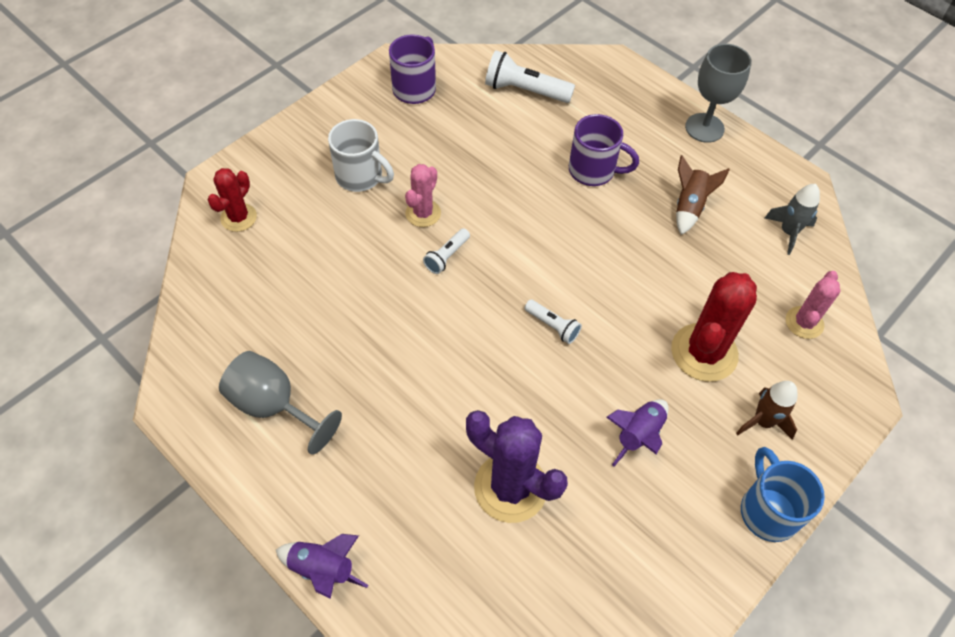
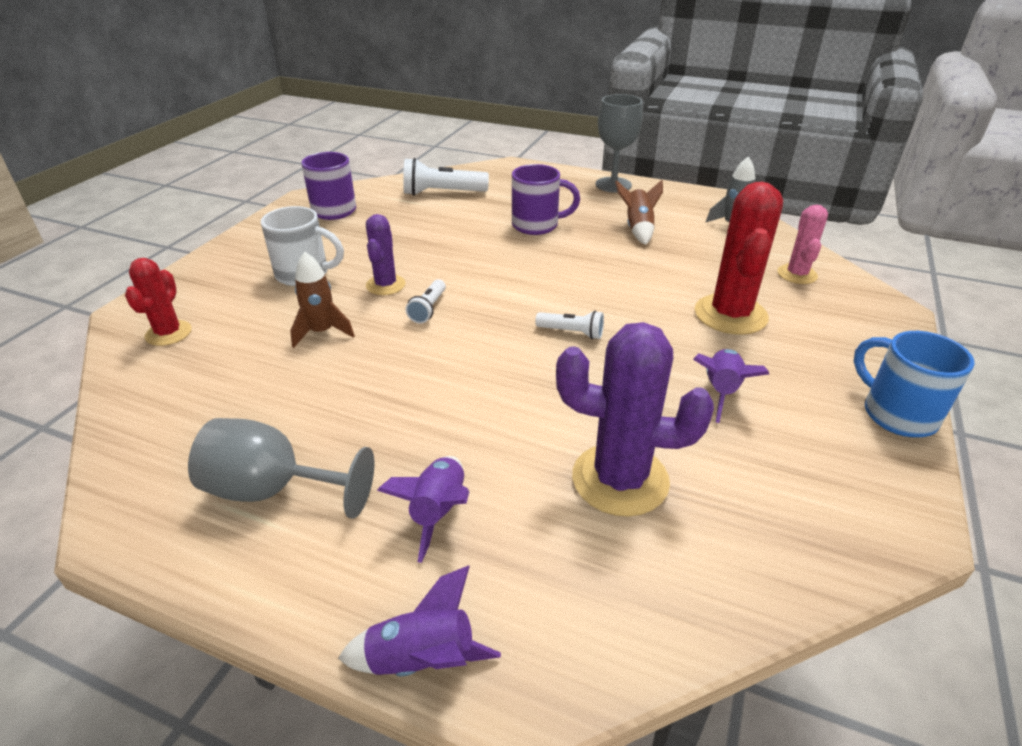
camera: 20 degrees left, 20 degrees down
pink cactus [405,164,441,227] -> purple cactus [366,214,406,295]
brown rocket [736,381,797,440] -> brown rocket moved to [290,252,355,348]
none -> purple rocket [377,456,469,563]

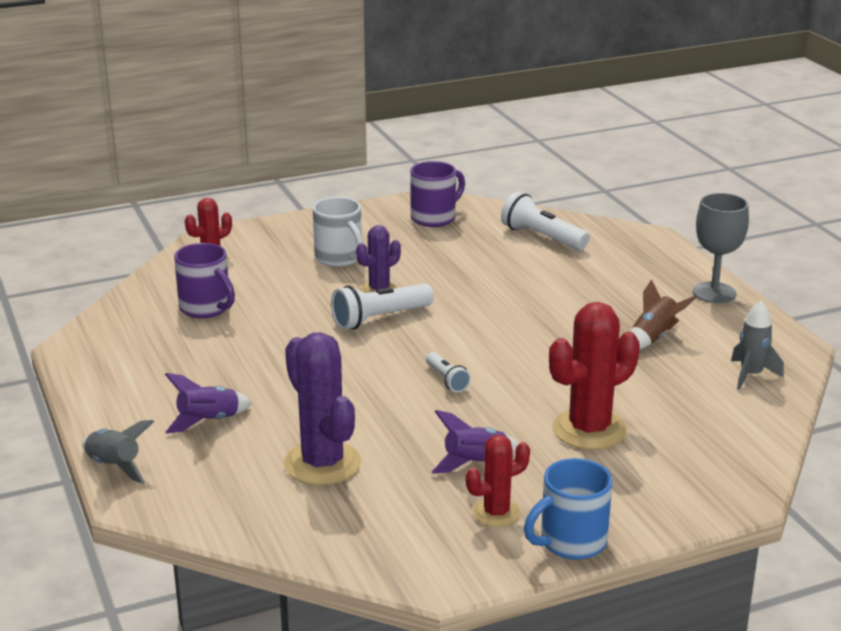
camera: 45 degrees right, 10 degrees down
grey goblet [188,418,374,519] -> none
brown rocket [290,252,355,348] -> none
purple rocket [338,566,501,676] -> grey rocket [82,420,154,484]
white flashlight [405,279,446,324] -> white flashlight [331,284,434,330], size x1.76
purple mug [512,164,580,235] -> purple mug moved to [174,243,235,318]
pink cactus [778,205,828,284] -> none
blue mug [854,331,975,437] -> blue mug turned 135 degrees counterclockwise [524,458,613,560]
none -> red cactus [466,435,530,527]

